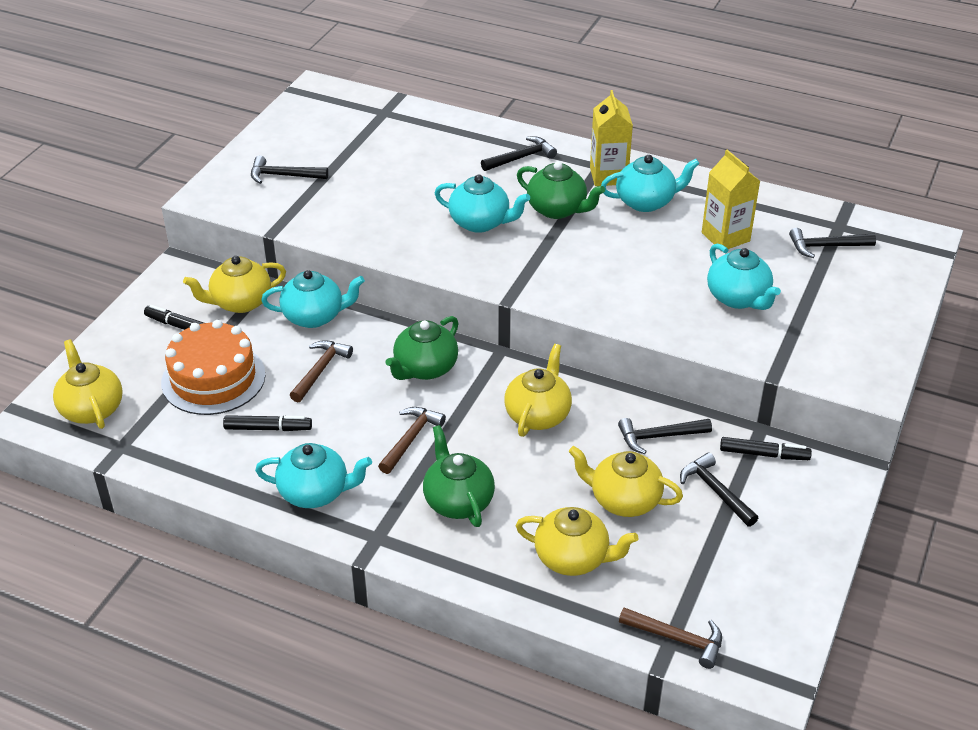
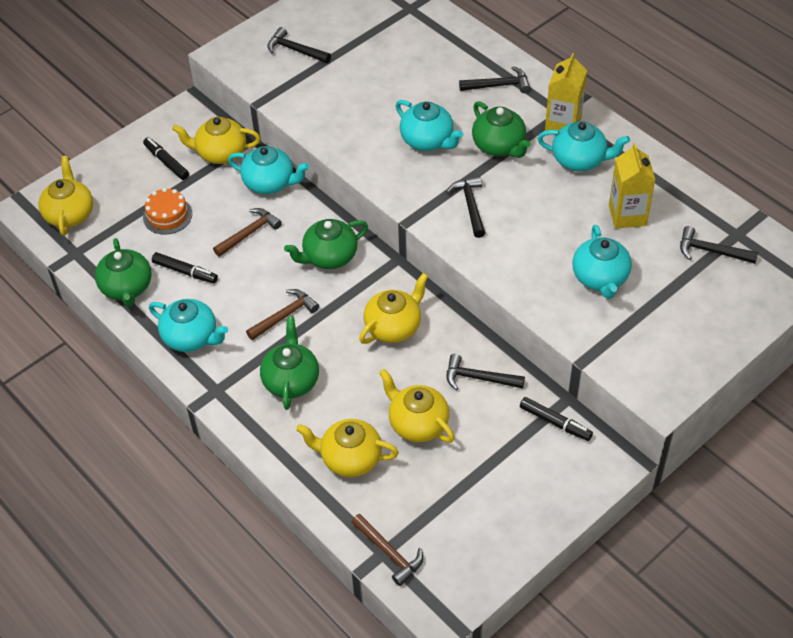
camera: 25 degrees right, 10 degrees up
orange cake [161,320,265,415] -> orange cake [143,188,192,234], size x0.58
yellow teapot [516,507,639,576] -> yellow teapot turned 150 degrees clockwise [296,419,399,477]
black hammer [680,452,758,527] -> black hammer moved to [446,176,485,238]
none -> green teapot [95,238,152,307]

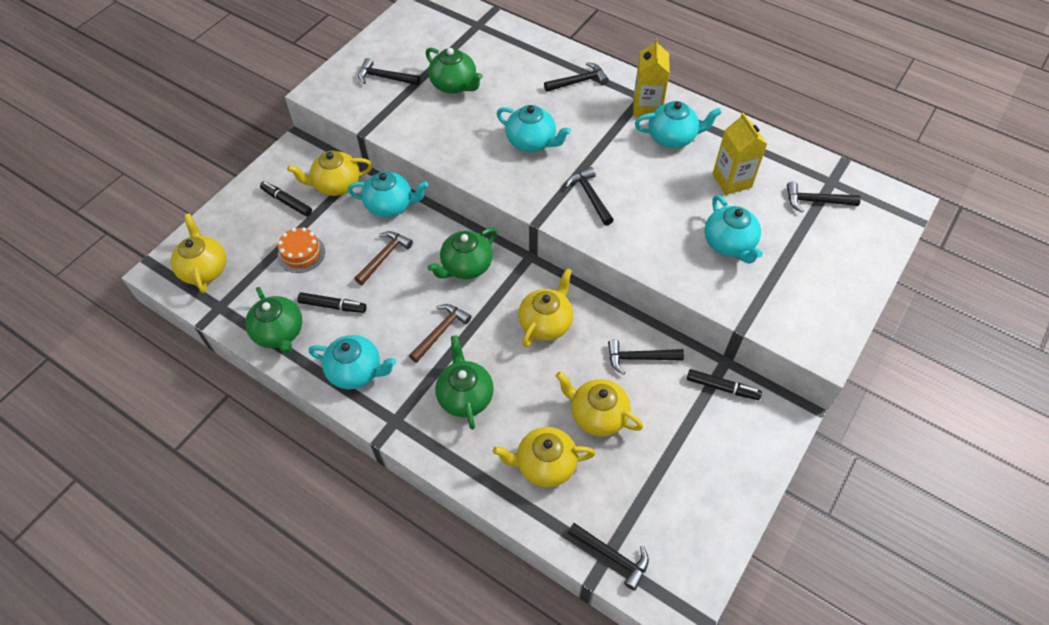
camera: 15 degrees left, 5 degrees up
brown hammer [351,514,423,586] -> black hammer [568,523,649,591]
green teapot [472,101,531,158] -> green teapot moved to [426,47,483,94]

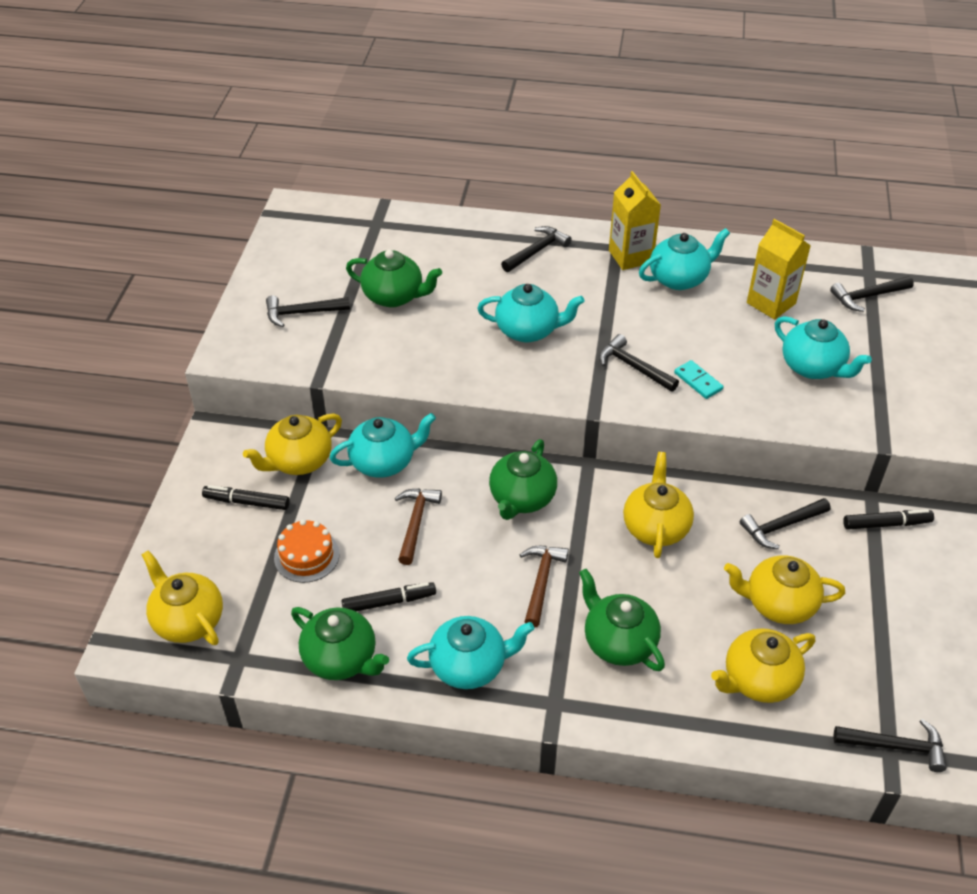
camera: 25 degrees left, 10 degrees down
none -> turquoise domino [674,360,723,399]

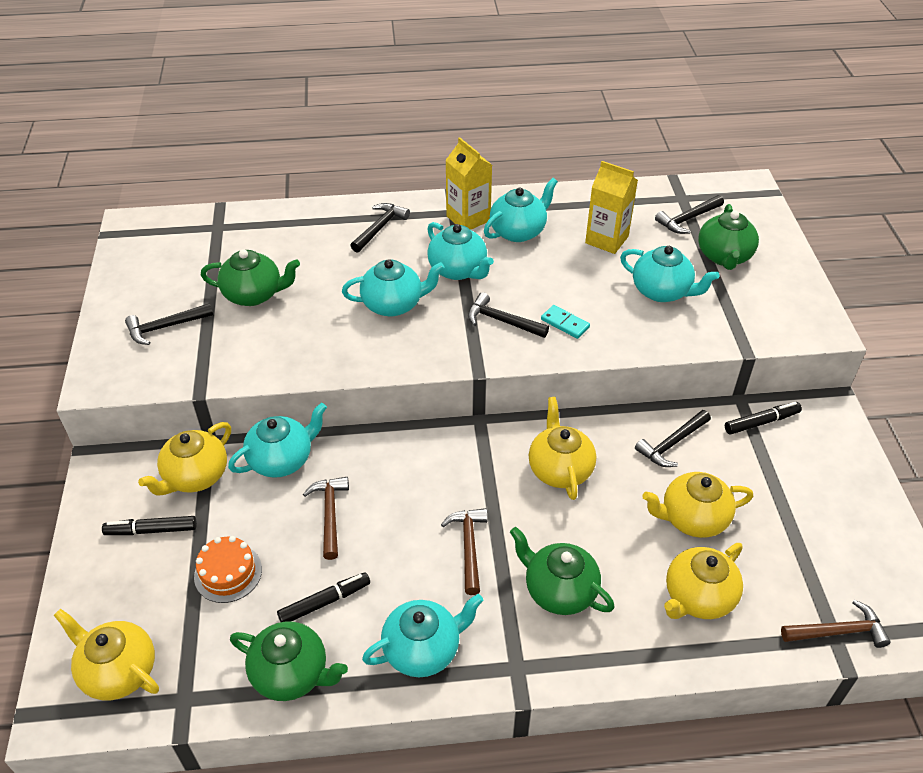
camera: 15 degrees left, 0 degrees up
green teapot [489,439,557,520] -> green teapot moved to [698,204,759,270]
black hammer [834,719,947,772] -> brown hammer [781,600,891,648]
none -> turquoise teapot [427,222,494,280]

